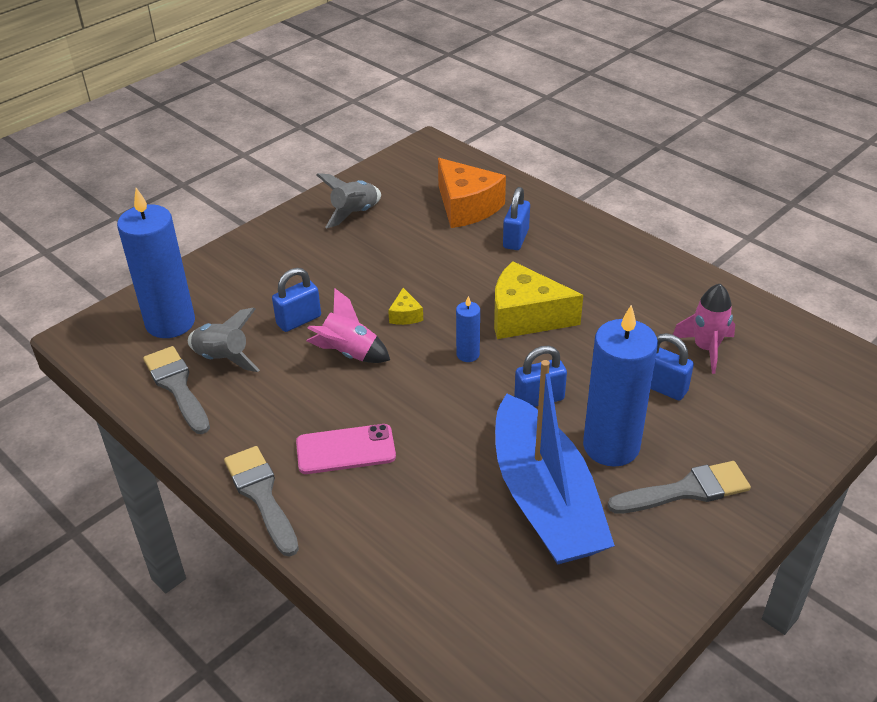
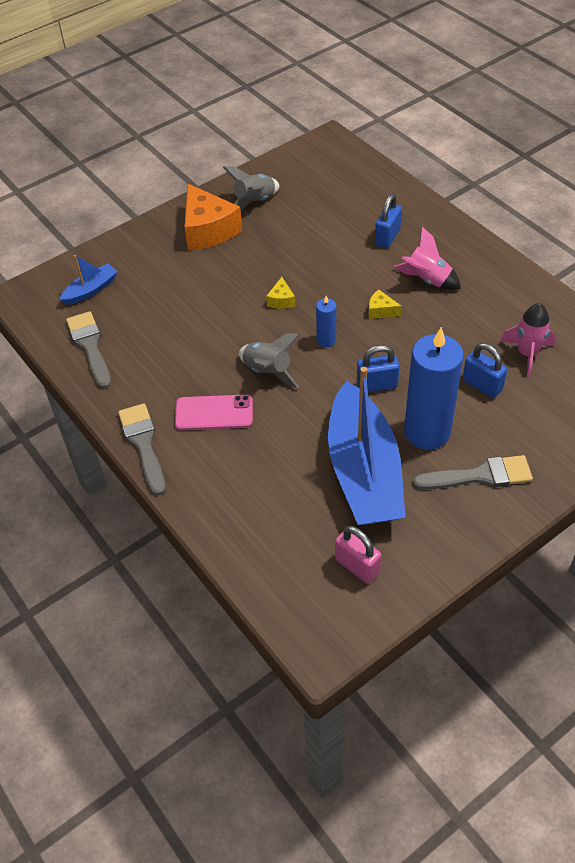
camera: 10 degrees right, 10 degrees up
blue candle [117,188,195,338] -> blue boat [59,255,118,305]
grey rocket [188,307,260,372] -> grey rocket moved to [239,333,300,388]
blue padlock [272,268,321,332] -> none
pink rocket [306,288,390,363] -> pink rocket moved to [394,227,461,290]
orange cheese [438,158,506,228] -> orange cheese moved to [184,184,242,251]
yellow cheese [494,261,583,339] -> yellow cheese [369,289,402,319], size x0.44
none -> pink padlock [335,526,381,584]

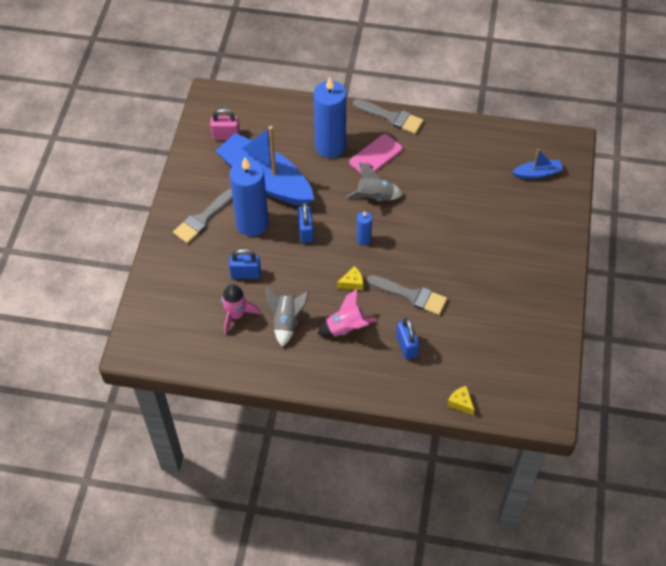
camera: 135 degrees right, 5 degrees up
blue boat [59,255,118,305] -> blue boat turned 105 degrees counterclockwise [512,149,563,179]
grey brush [66,311,111,389] -> grey brush moved to [367,275,447,315]
orange cheese [184,184,242,251] -> none
grey rocket [223,166,280,210] -> grey rocket moved to [266,287,309,347]
yellow cheese [266,277,295,309] -> yellow cheese moved to [447,386,475,415]
blue padlock [357,345,400,392] -> blue padlock turned 45 degrees counterclockwise [297,202,314,243]
none -> blue candle [313,77,346,158]

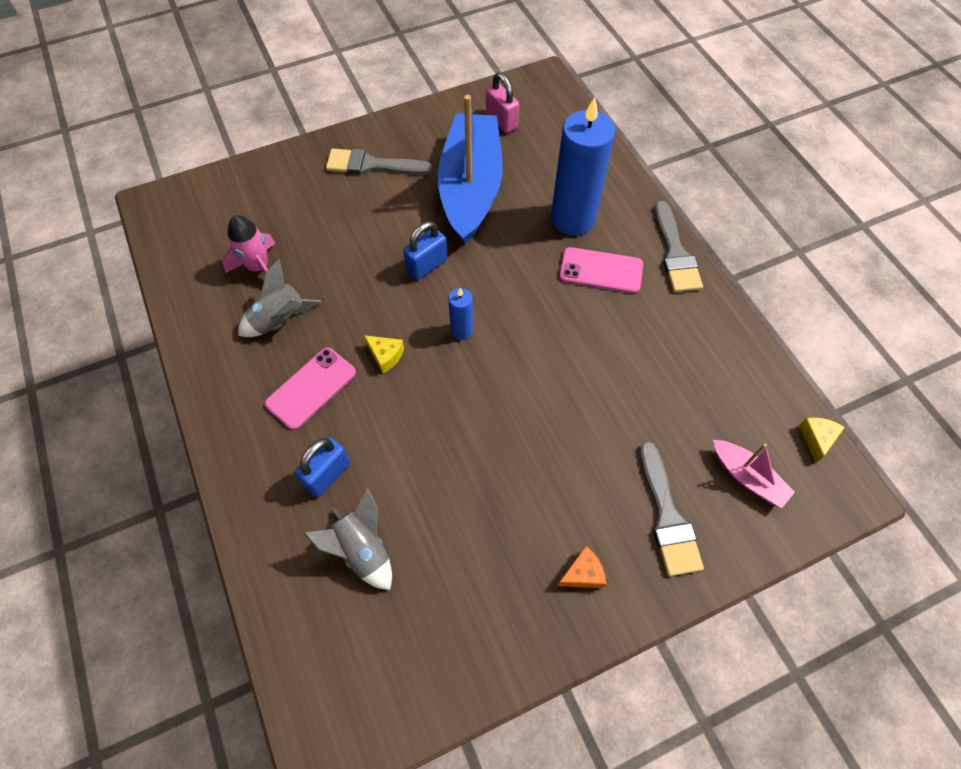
camera: 55 degrees right, 5 degrees up
blue candle [229,157,269,236] -> none
blue padlock [229,248,261,279] -> none
pink rocket [317,288,377,337] -> pink phone [265,348,356,430]
grey rocket [346,162,403,201] -> grey rocket moved to [303,488,392,590]
grey brush [367,275,447,315] -> grey brush moved to [639,441,704,576]
yellow cheese [447,386,475,415] -> yellow cheese moved to [799,417,845,463]
blue boat [512,149,563,179] -> pink boat [713,440,795,508]
none -> orange cheese [558,546,606,588]

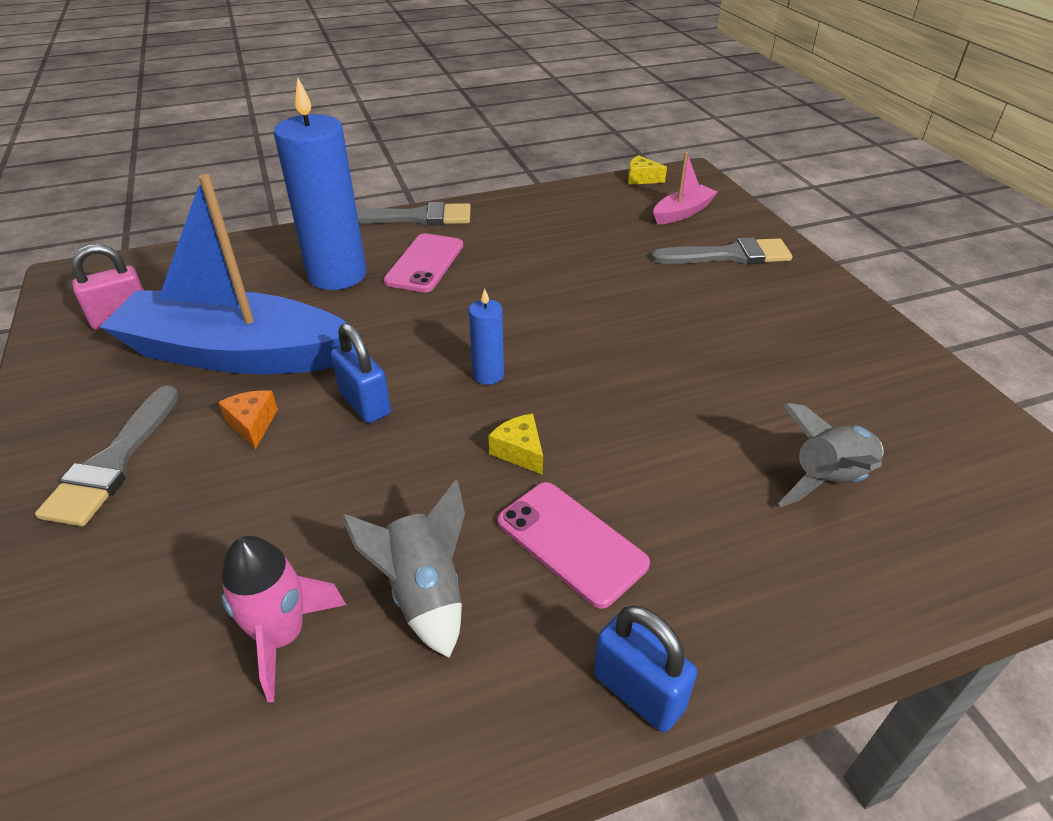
camera: 85 degrees left, 20 degrees down
blue padlock [295,437,350,497] -> blue padlock moved to [594,605,697,732]
yellow cheese [364,335,404,373] -> yellow cheese turned 75 degrees counterclockwise [488,414,543,475]
orange cheese [558,546,606,588] -> orange cheese moved to [218,390,278,449]

